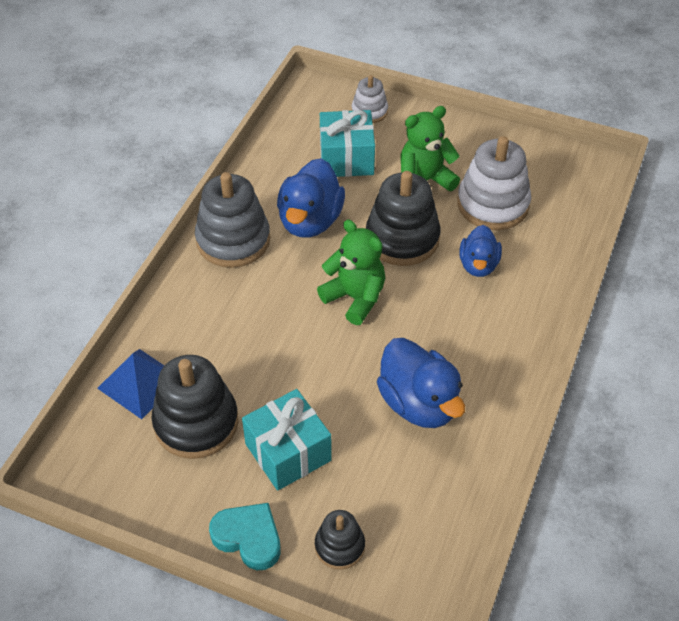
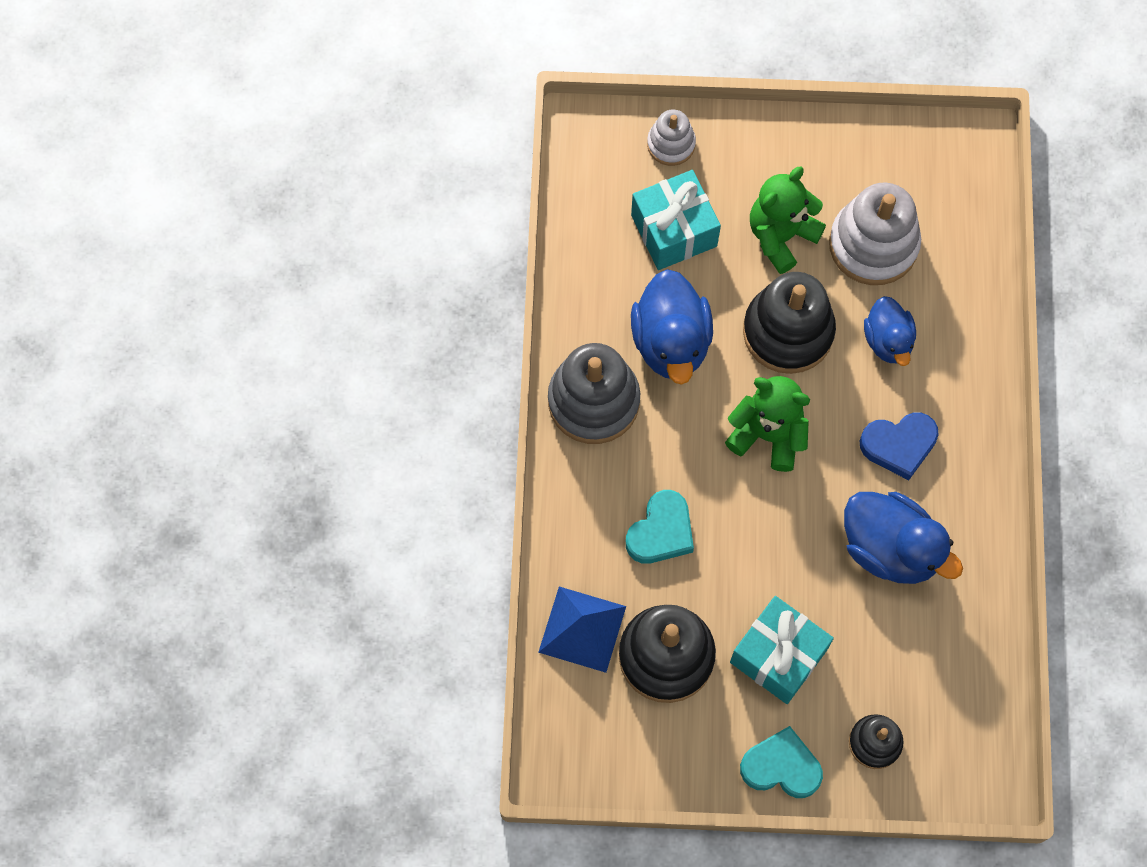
camera: 20 degrees left, 20 degrees up
none -> turquoise heart [626,490,694,564]
none -> blue heart [860,412,939,480]

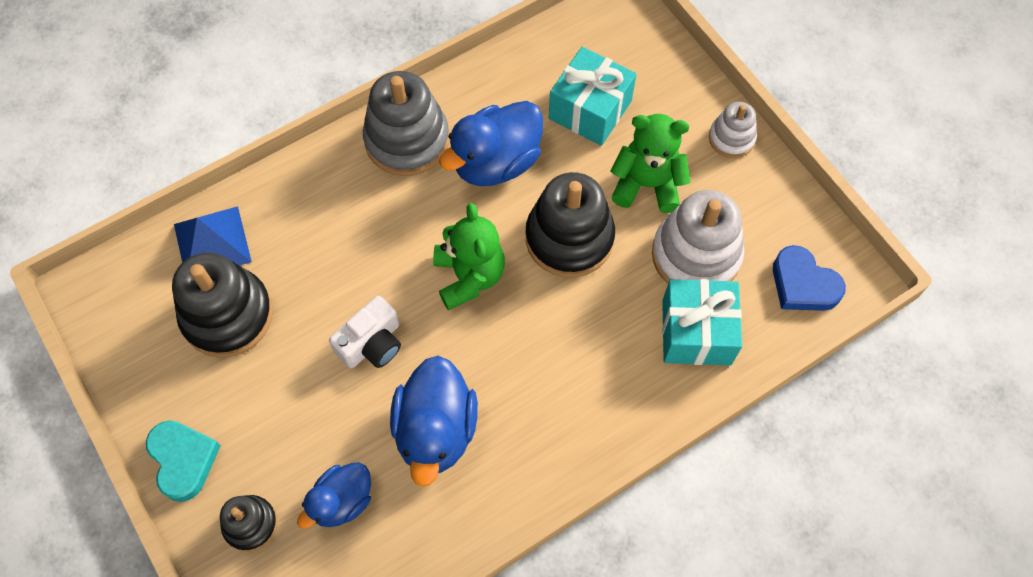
camera: 55 degrees right, 5 degrees down
turquoise heart [626,490,694,564] -> none
white stacking toy [647,110,696,166] -> white stacking toy moved to [709,102,757,158]
turquoise gift [730,596,834,704] -> turquoise gift moved to [662,279,742,365]
blue heart [860,412,939,480] -> blue heart moved to [773,245,846,311]
blue duck [864,296,916,366] -> blue duck moved to [297,462,371,529]
none -> white camera [329,296,401,368]

